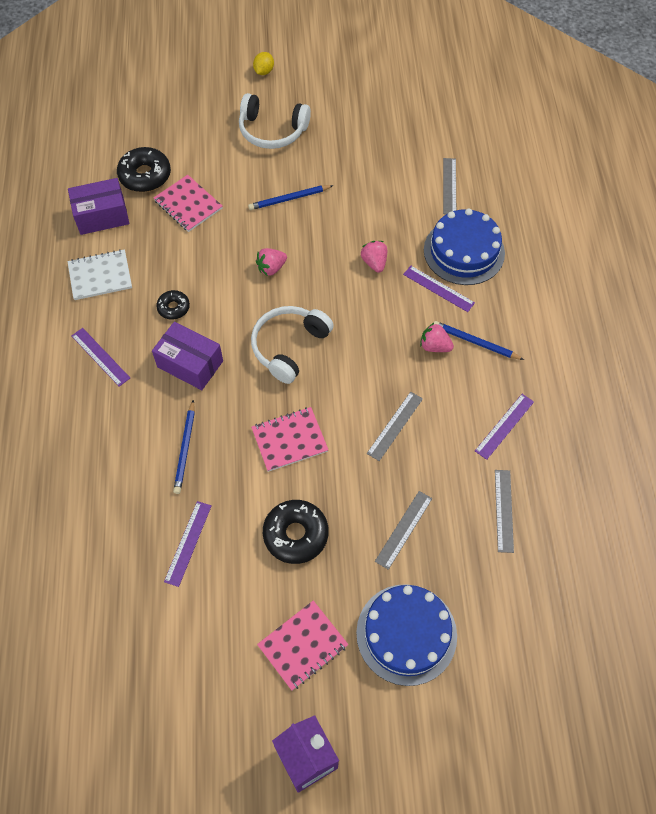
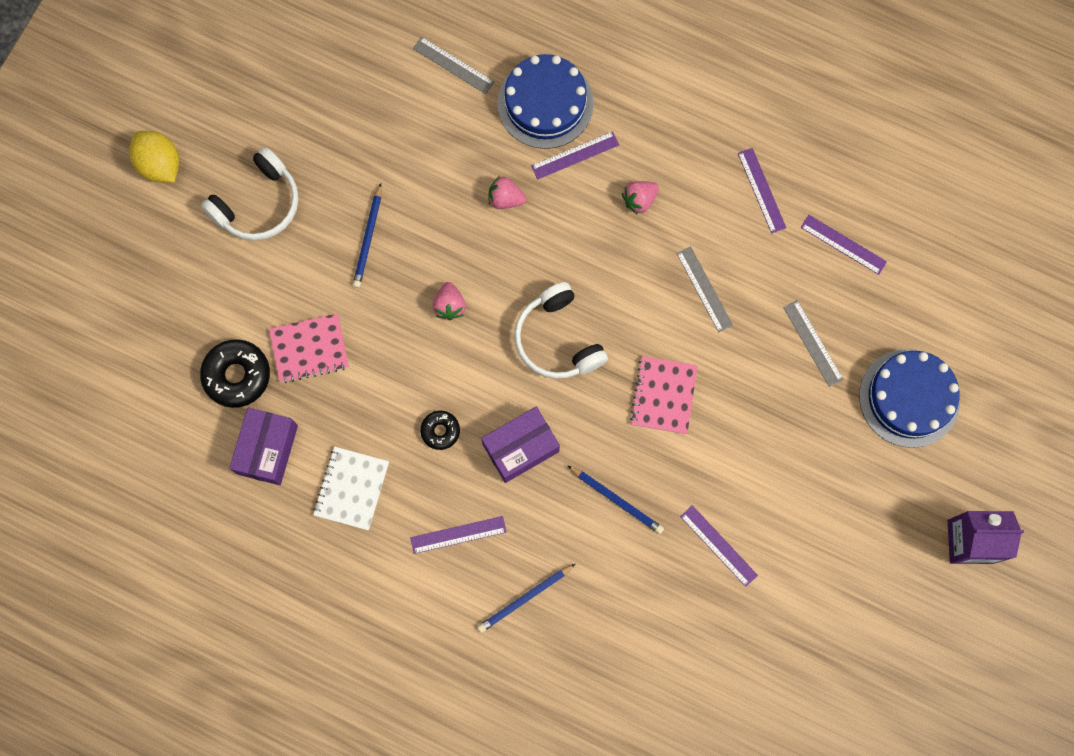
camera: 60 degrees left, 15 degrees up
yellow lemon [253,52,274,75] -> yellow lemon [129,131,179,183], size x1.66
pink notebook [257,600,349,690] -> none
black donut [263,500,328,564] -> none
blue pencil [433,321,524,360] -> blue pencil moved to [477,564,575,633]
grey ruler [495,470,514,553] -> purple ruler [800,215,887,275]

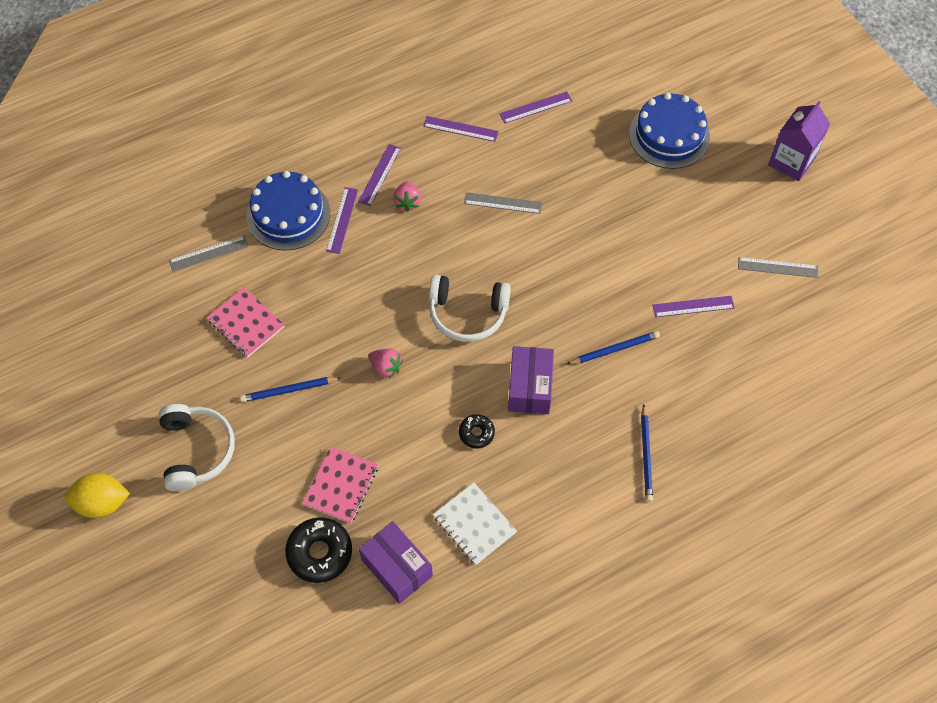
camera: 55 degrees left, 15 degrees down
blue pencil [353,183,382,288] -> blue pencil turned 120 degrees clockwise [240,377,341,402]
purple ruler [410,516,507,554] -> purple ruler moved to [358,144,401,206]
pink strawberry [488,176,526,209] -> none
pink notebook [630,356,698,434] -> pink notebook moved to [207,287,285,358]
grey ruler [783,300,843,387] -> grey ruler moved to [738,257,818,278]

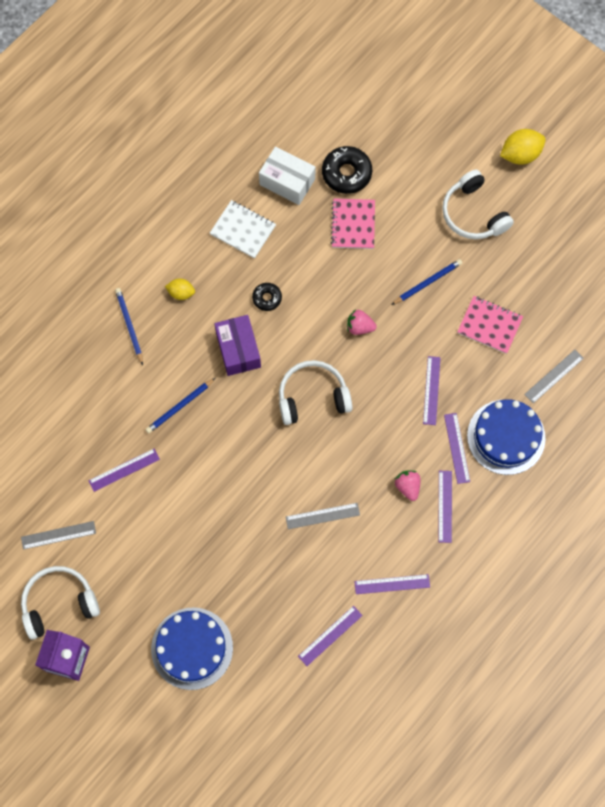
camera: 160 degrees right, 10 degrees up
purple box [359,521,433,604] -> white box [259,146,315,205]
none -> white headphones [21,566,100,640]
none -> yellow lemon [165,278,195,300]
none -> purple ruler [423,356,441,425]

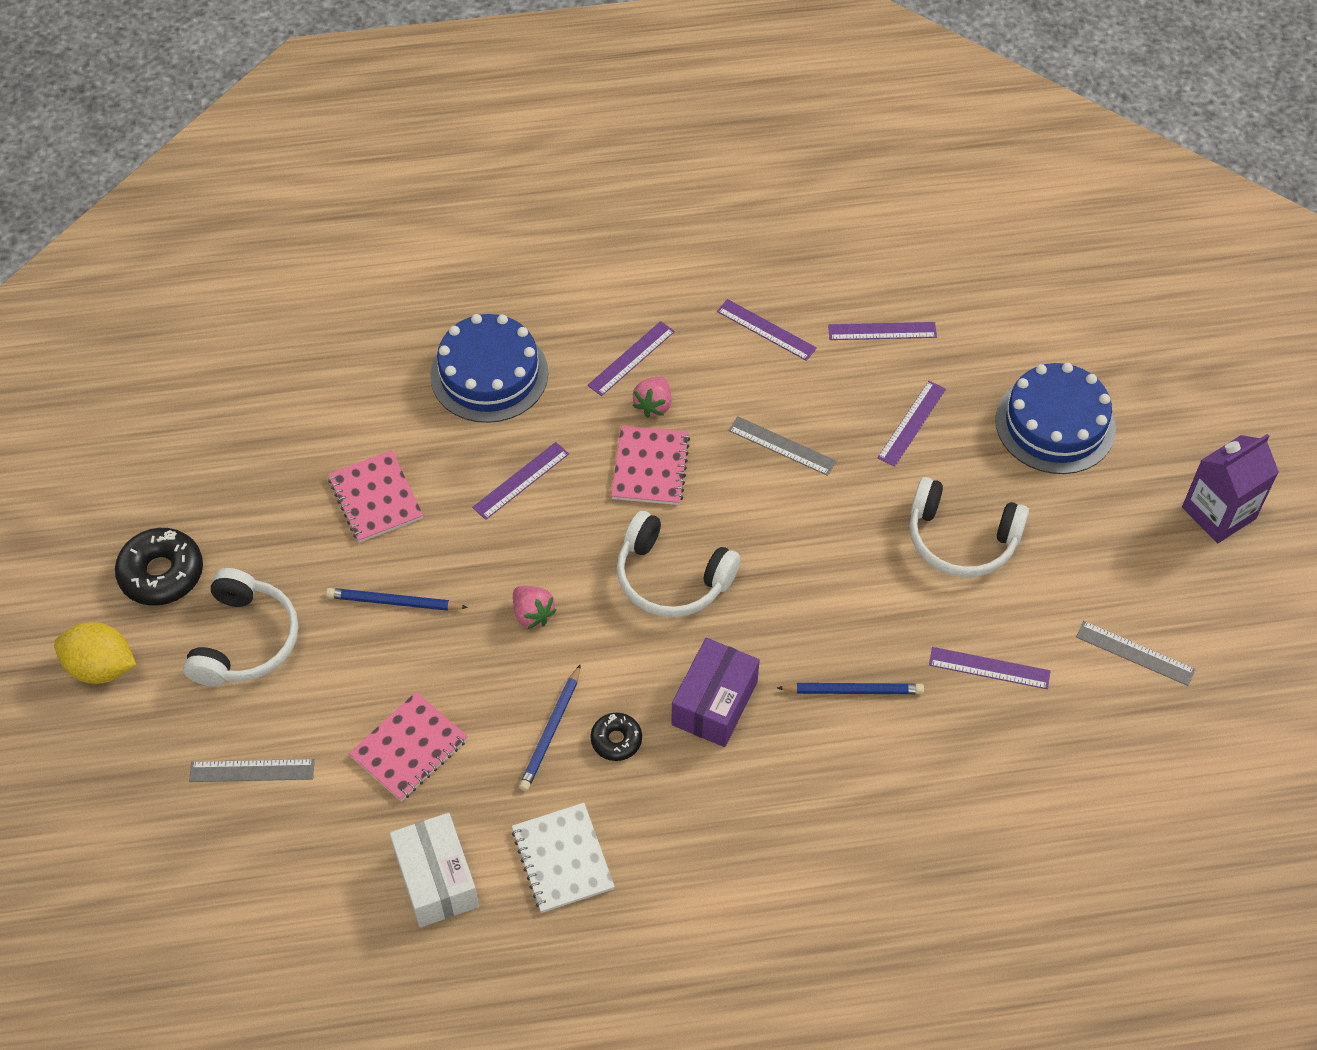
camera: 140 degrees left, 15 degrees down
white headphones [21,566,100,640] -> white headphones moved to [910,477,1029,577]
blue pencil [115,288,143,365] -> blue pencil moved to [519,664,581,791]
yellow lemon [165,278,195,300] -> none
black donut [322,146,372,194] -> black donut moved to [115,528,203,606]
purple ruler [444,413,470,484] -> purple ruler moved to [877,381,946,467]
grey ruler [524,350,584,403] -> grey ruler moved to [189,759,315,782]
none -> pink notebook [611,426,690,505]

